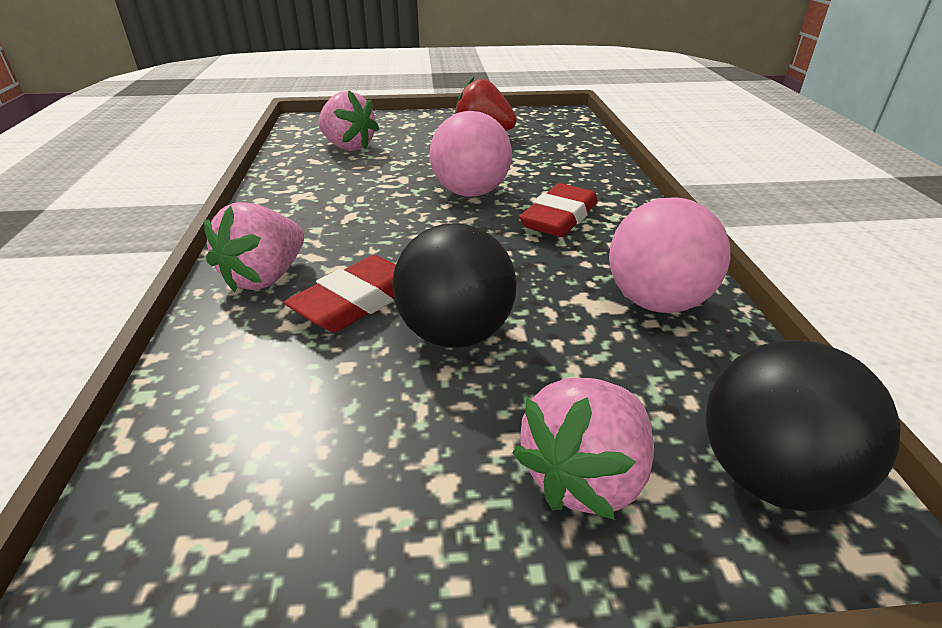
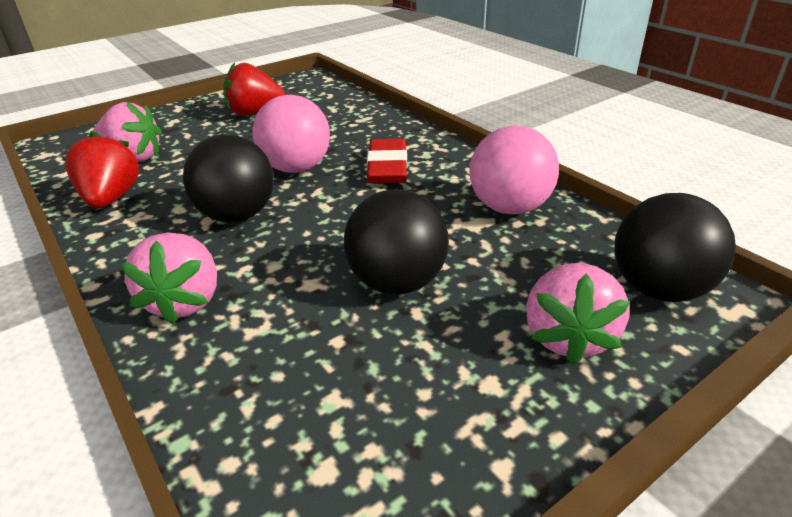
camera: 30 degrees left, 0 degrees up
red eraser [284,255,396,332] -> none
none -> red strawberry [65,131,140,208]
none -> black ball [183,134,274,222]

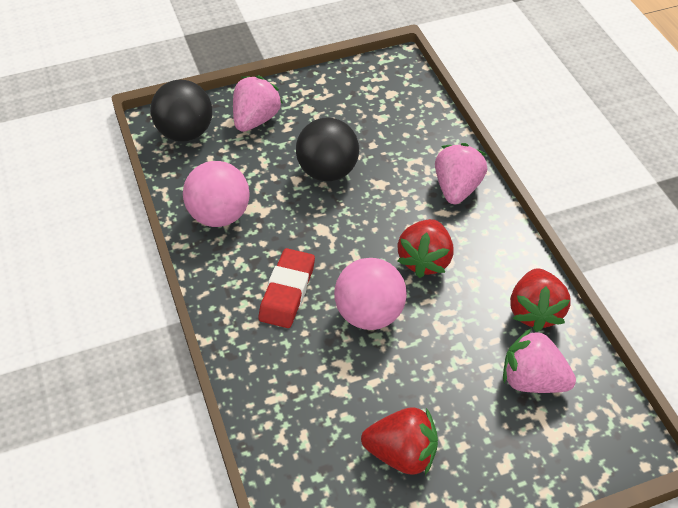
camera: 165 degrees left, 15 degrees up
black ball [183,134,274,222] -> red strawberry [397,219,454,278]

